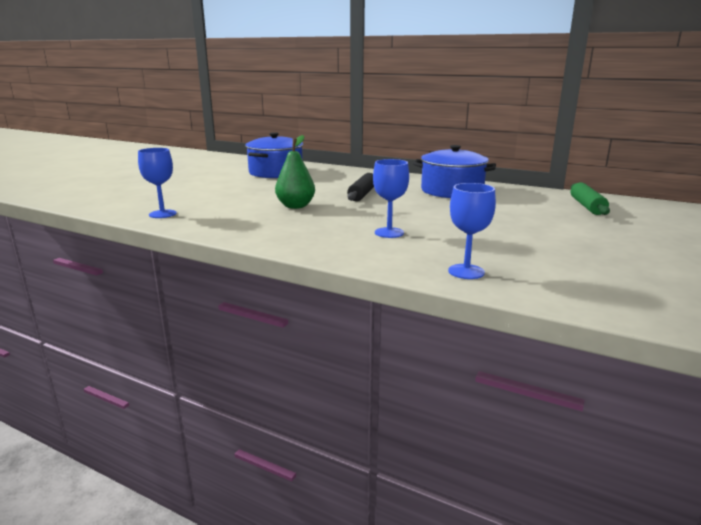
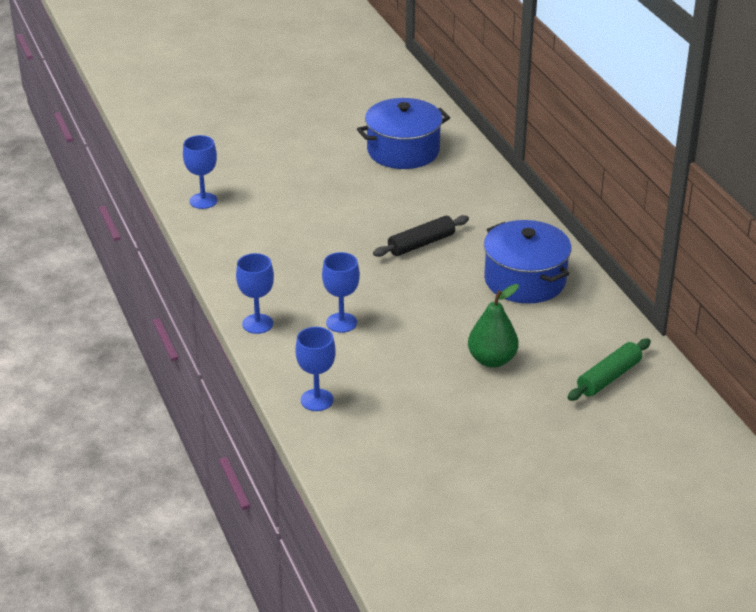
camera: 40 degrees right, 15 degrees up
green pear [275,135,315,209] -> green pear moved to [468,284,519,368]
none -> blue goblet [236,253,274,334]

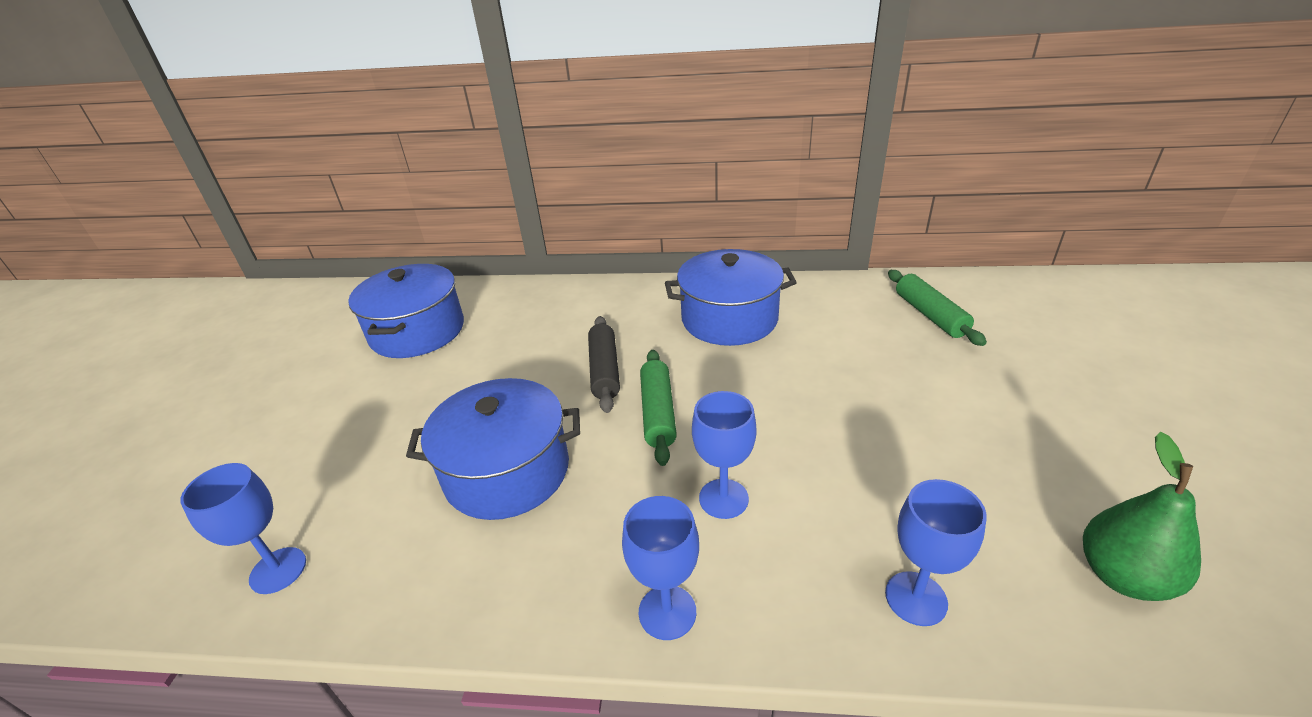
camera: 60 degrees left, 0 degrees up
green pear [468,284,519,368] -> green pear moved to [1083,432,1201,601]
none -> blue pot [406,378,580,520]
none -> green rolling pin [640,350,677,466]

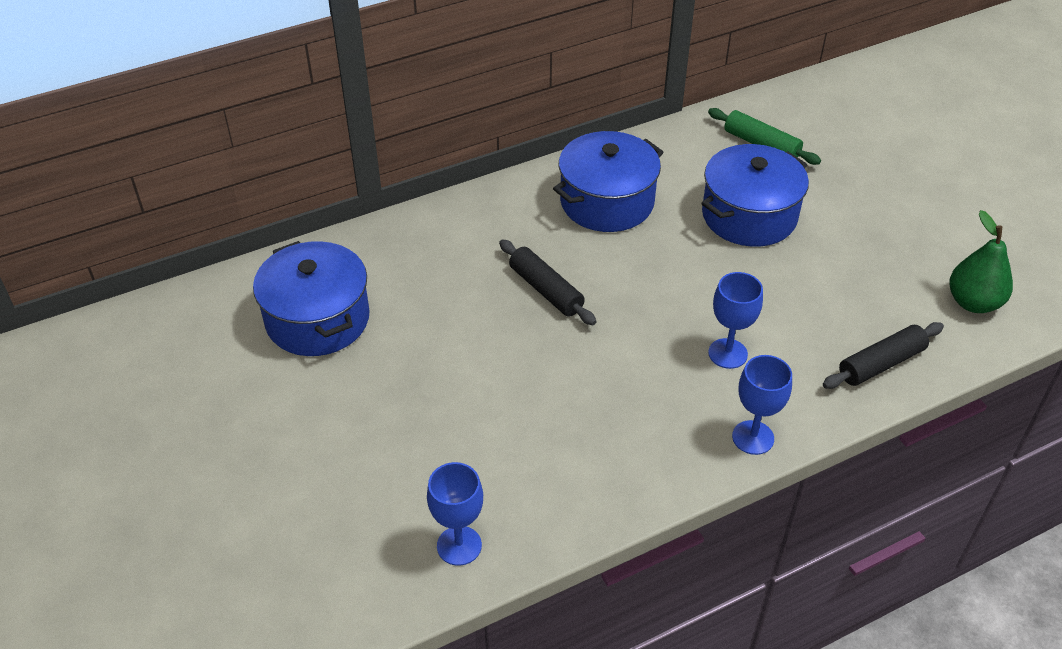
camera: 35 degrees left, 10 degrees up
blue pot [406,378,580,520] -> blue pot moved to [701,144,809,247]
green rolling pin [640,350,677,466] -> none
blue goblet [885,479,987,626] -> black rolling pin [823,322,944,389]

